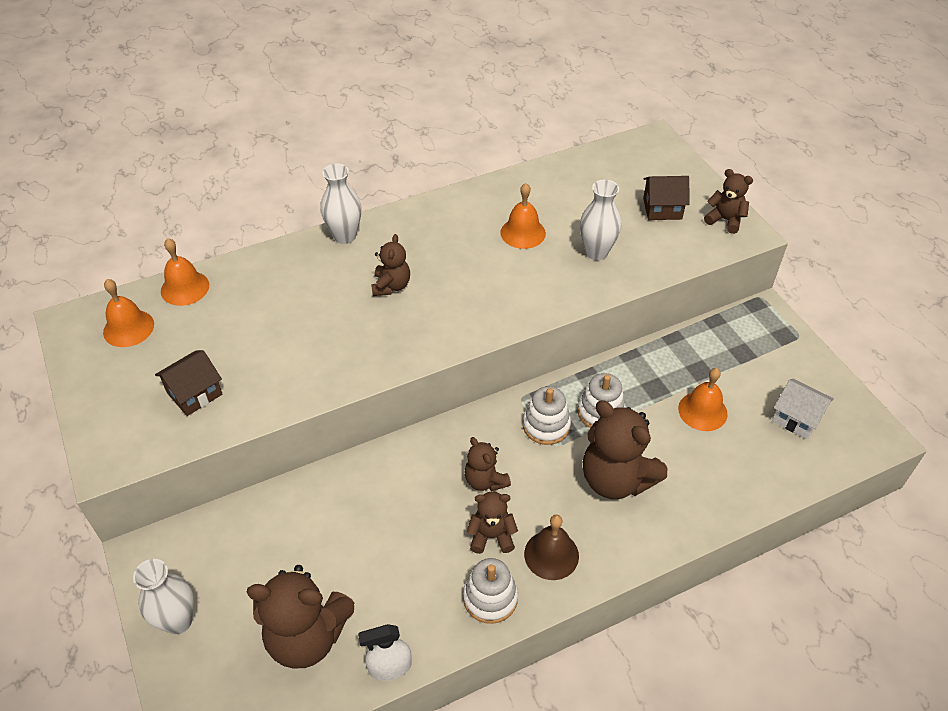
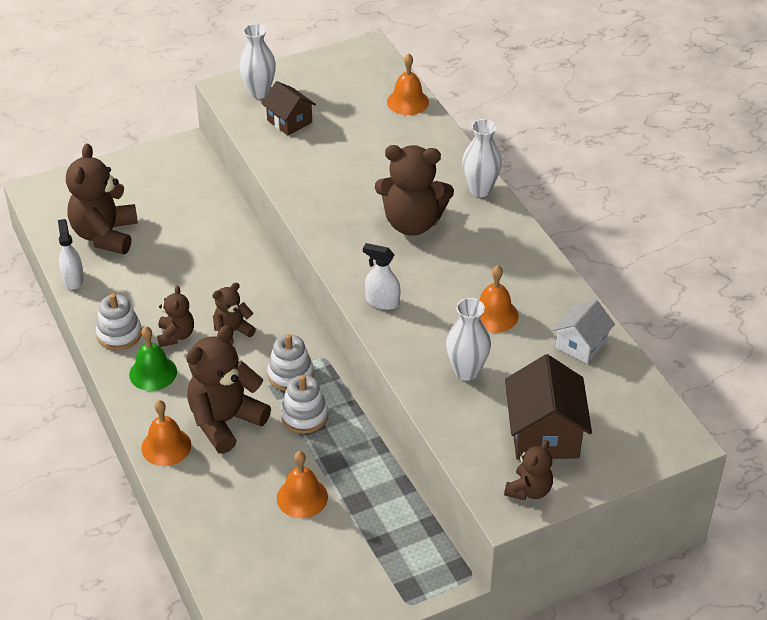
camera: 90 degrees right, 5 degrees down
orange bell [103,279,154,347] -> orange bell moved to [141,400,191,466]
white vase [133,559,194,634] -> white vase moved to [239,24,276,99]
brown teddy bear [371,234,410,296] -> brown teddy bear [375,145,454,236], size x1.84
brown bell [524,515,579,580] -> green bell [129,326,177,391]
brown house [643,176,690,220] -> brown house [505,354,592,460], size x1.60
white house [772,379,834,439] -> white house moved to [553,300,615,364]
none -> white spray bottle [363,243,400,310]

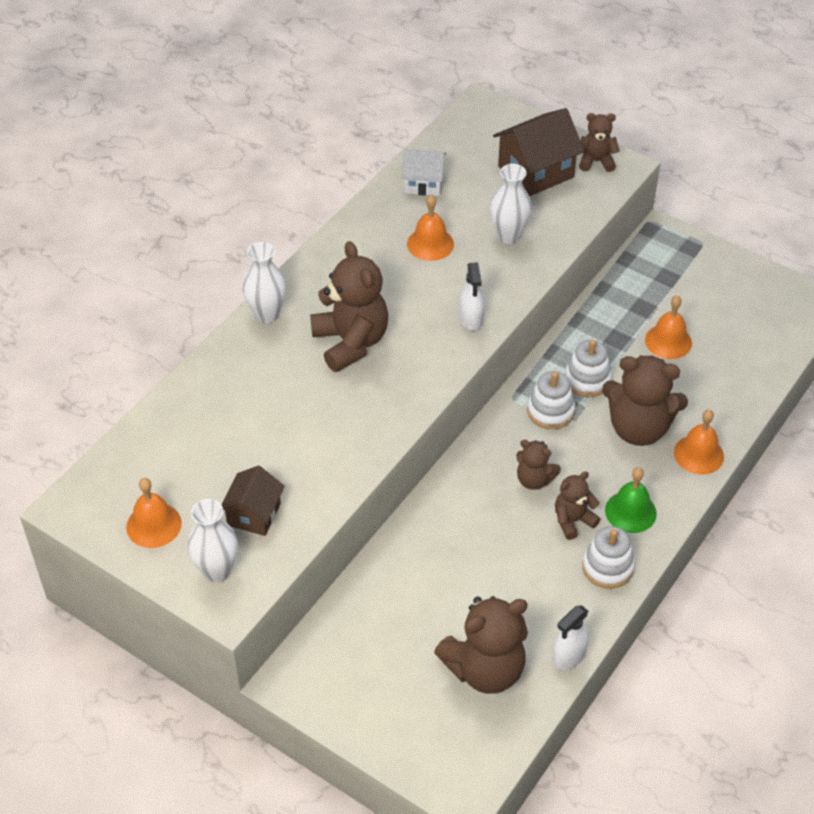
camera: 120 degrees left, 5 degrees up
orange bell [387,53,429,115] -> orange bell moved to [126,478,182,548]

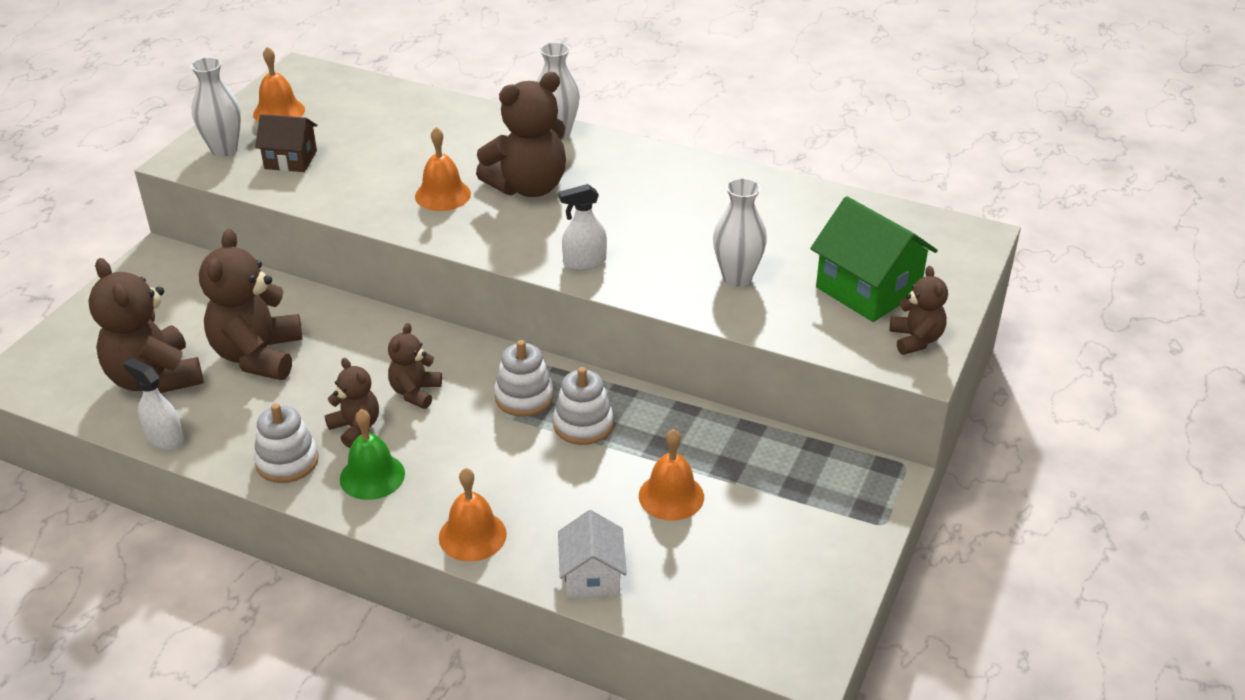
camera: 80 degrees right, 10 degrees down
white house [402,149,446,196] -> white house moved to [558,510,627,599]
orange bell [407,194,454,261] -> orange bell moved to [415,127,471,211]
brown house [493,108,584,197] -> green house [810,196,938,322]
brown teddy bear [602,355,688,446] -> brown teddy bear moved to [199,229,303,380]

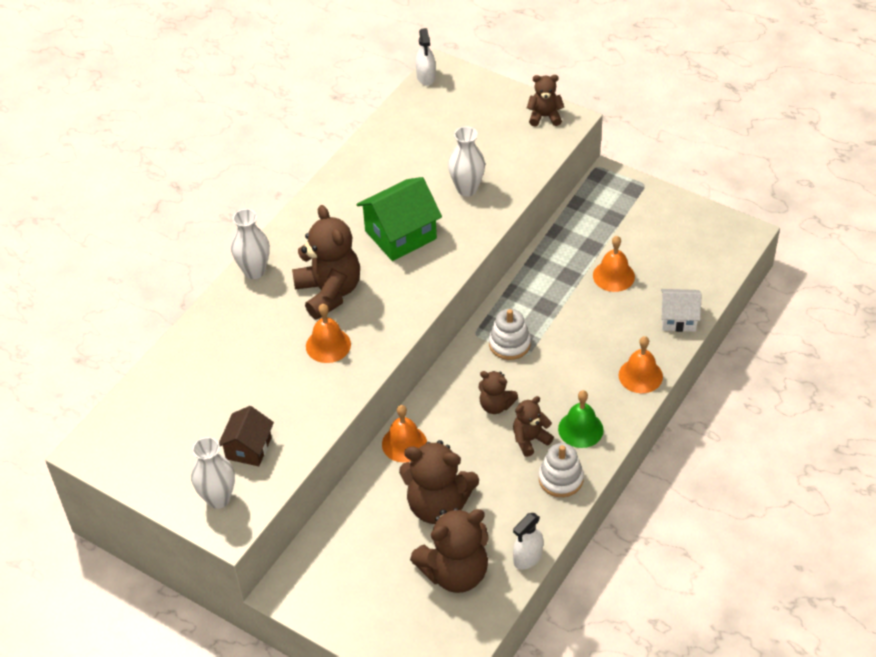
camera: 80 degrees left, 10 degrees up
orange bell [253,47,305,122] -> orange bell moved to [382,405,427,462]
white stacking toy [553,367,613,445] -> none
white spray bottle [559,184,607,270] -> white spray bottle moved to [416,28,436,86]
green house [810,196,938,322] -> green house moved to [356,177,442,261]

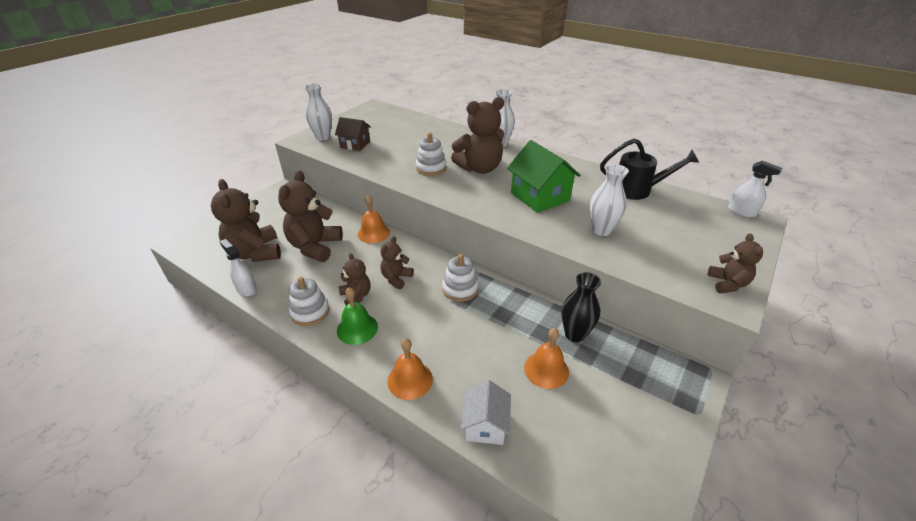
camera: 90 degrees right, 10 degrees down
orange bell [306,304,351,363] -> white stacking toy [416,133,446,176]
white spray bottle [416,28,436,86] -> white spray bottle turned 135 degrees counterclockwise [728,160,782,218]
none -> black vase [561,272,601,342]
none -> black watering can [600,139,699,200]

